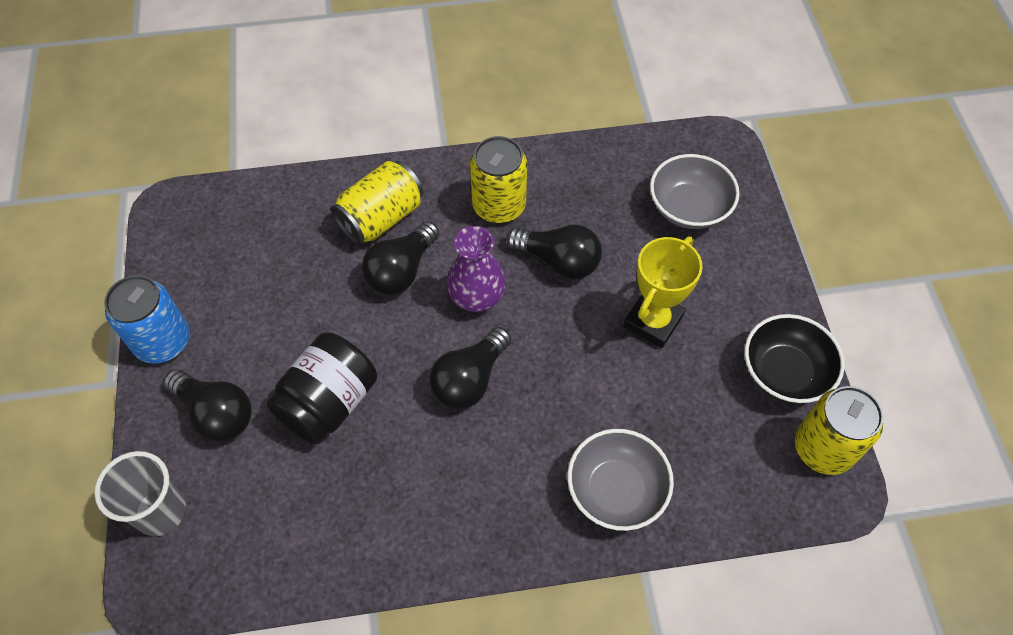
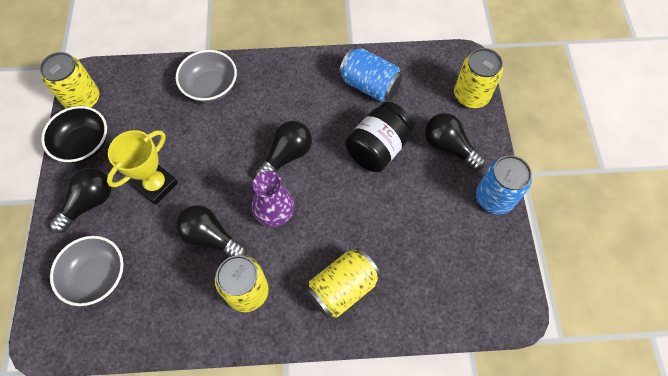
camera: 175 degrees left, 5 degrees up
grey cup [94,451,186,536] -> yellow can [454,48,503,108]
black light bulb [362,221,439,295] -> black light bulb moved to [50,168,112,233]
none -> blue can [339,48,403,101]

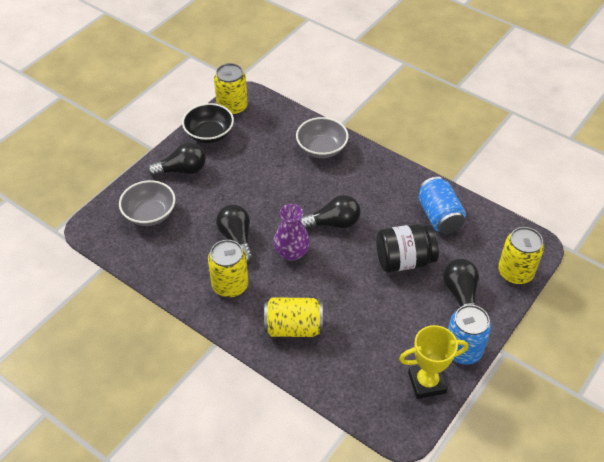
camera: 40 degrees right, 15 degrees down
yellow trophy [107,130,178,205] -> yellow trophy moved to [399,325,469,399]

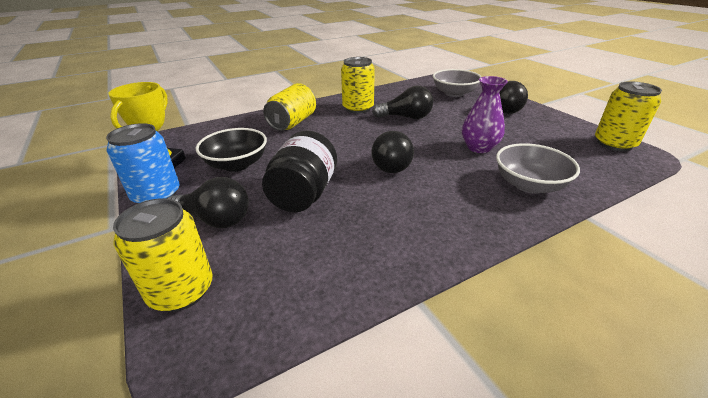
camera: 115 degrees right, 15 degrees down
black bowl [182,103,234,143] -> black bowl moved to [196,128,267,172]
purple vase [273,204,310,261] -> purple vase moved to [462,76,508,153]
blue can [418,177,466,234] -> none

